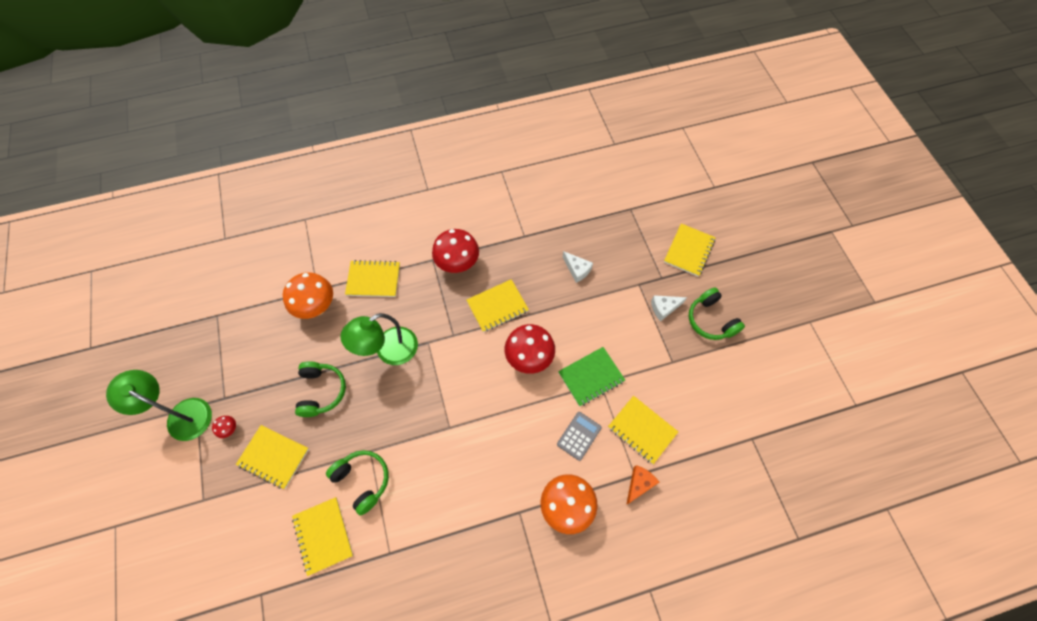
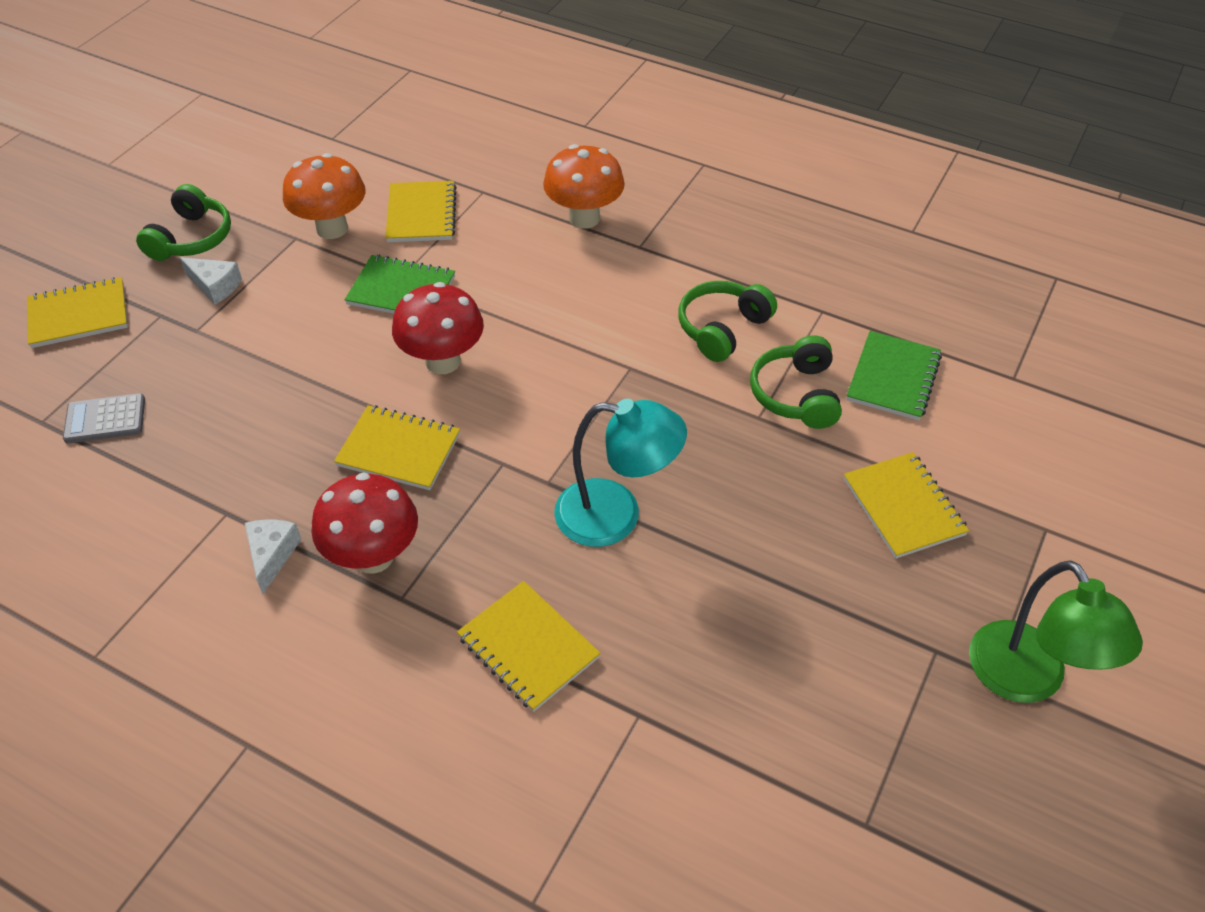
camera: 135 degrees left, 15 degrees down
red mushroom [212,416,236,438] -> none
orange mushroom [283,272,333,319] -> orange mushroom moved to [283,153,365,239]
yellow notebook [292,497,353,576] -> green notebook [846,331,942,421]
green headphones [295,361,346,417] -> green headphones moved to [678,281,777,362]
green lamp [340,313,418,365] -> turquoise lamp [554,399,687,547]
grey calculator [557,412,602,461] -> grey calculator moved to [63,393,145,444]
white cheese [563,251,593,283] -> white cheese moved to [244,519,301,594]
orange cheese [626,465,659,505] -> none

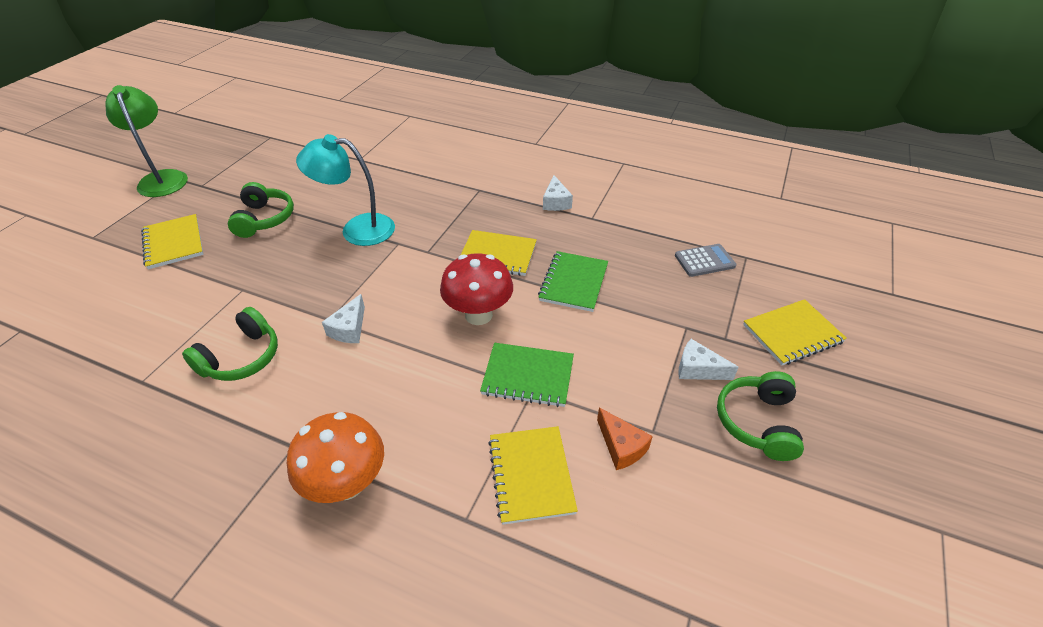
camera: 175 degrees right, 5 degrees down
orange mushroom [283,153,365,239] -> orange cheese [597,407,653,470]
red mushroom [311,472,418,574] -> none
yellow notebook [457,581,601,712] -> none
green headphones [750,335,842,429] -> green headphones moved to [228,182,294,238]
green notebook [846,331,942,421] -> green notebook moved to [538,251,608,312]
none -> white cheese [322,294,365,343]

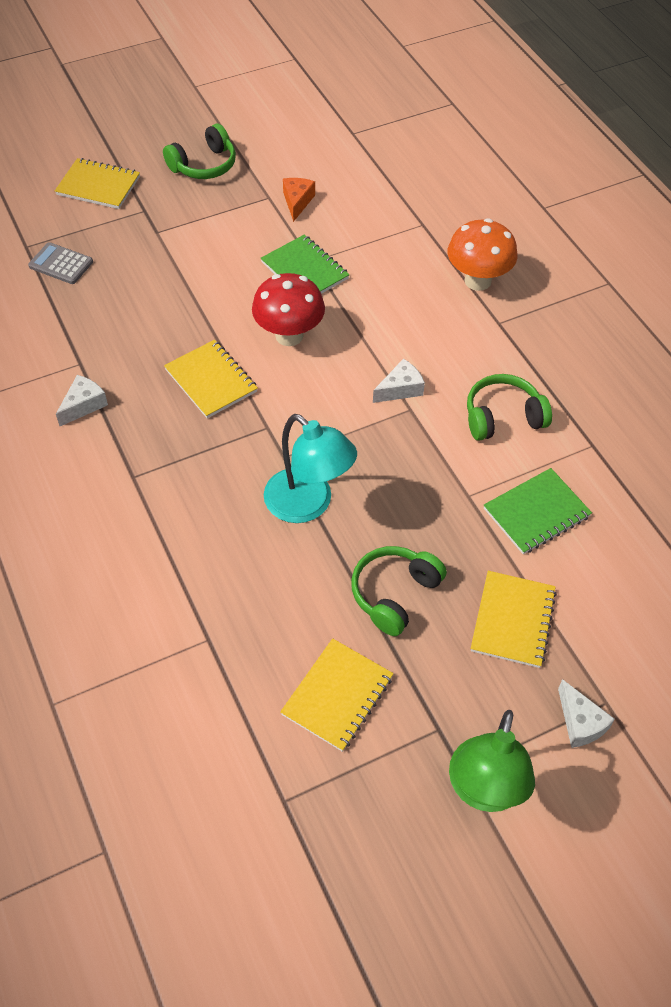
camera: 140 degrees left, 10 degrees up
yellow notebook [488,426,578,525] -> yellow notebook moved to [280,638,394,752]
green notebook [538,251,608,312] -> green notebook moved to [484,468,592,554]
white cheese [678,339,739,380] -> white cheese moved to [558,679,615,748]

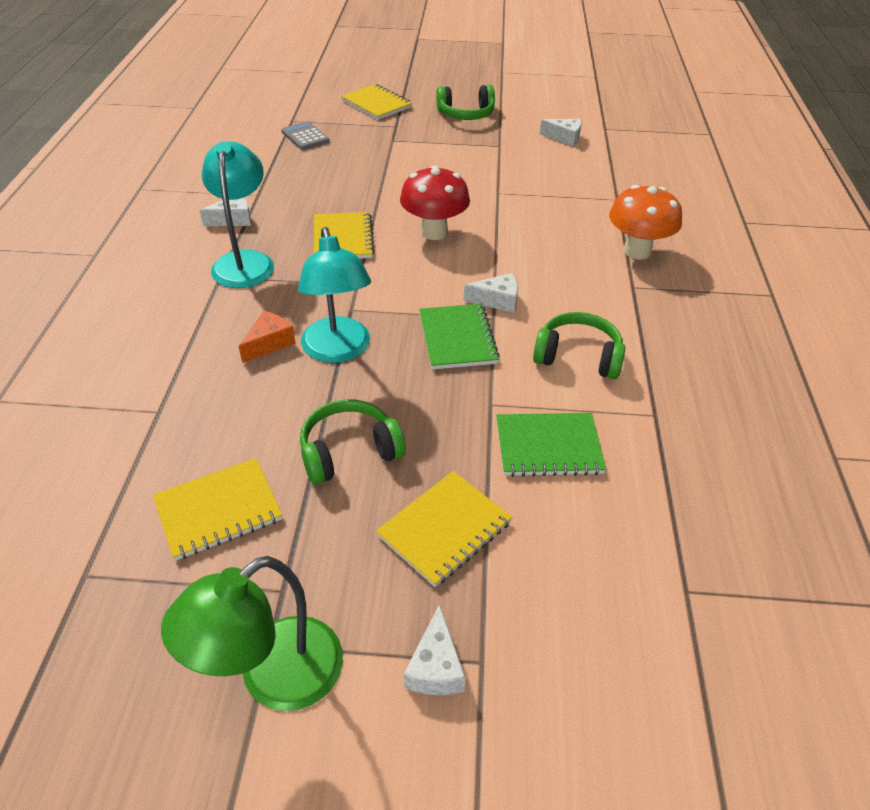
camera: 30 degrees right, 10 degrees down
green notebook [261,234,350,294] -> green notebook moved to [419,304,500,369]
orange cheese [283,178,315,222] -> orange cheese moved to [239,311,295,363]
none -> turquoise lamp [202,141,274,288]
none -> white cheese [540,119,582,147]

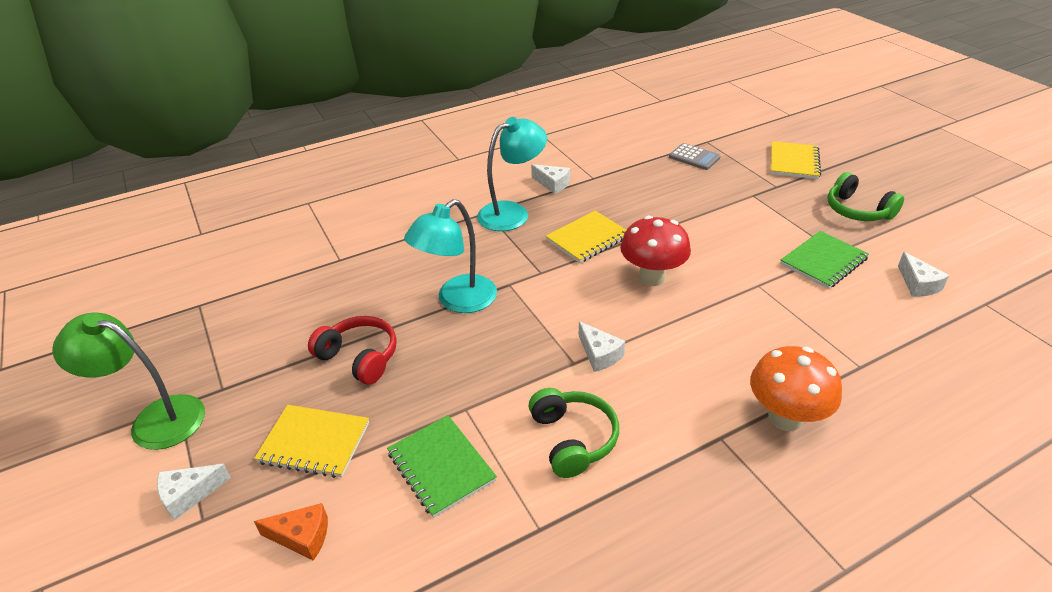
camera: 60 degrees right, 5 degrees down
yellow notebook [153,458,282,561] -> none
orange cheese [239,311,295,363] -> orange cheese moved to [254,503,328,561]
grey calculator [281,121,330,150] -> grey calculator turned 105 degrees clockwise [669,143,721,170]
green headphones [300,400,406,484] -> red headphones [308,316,397,385]
green notebook [419,304,500,369] -> green notebook moved to [780,231,869,289]

